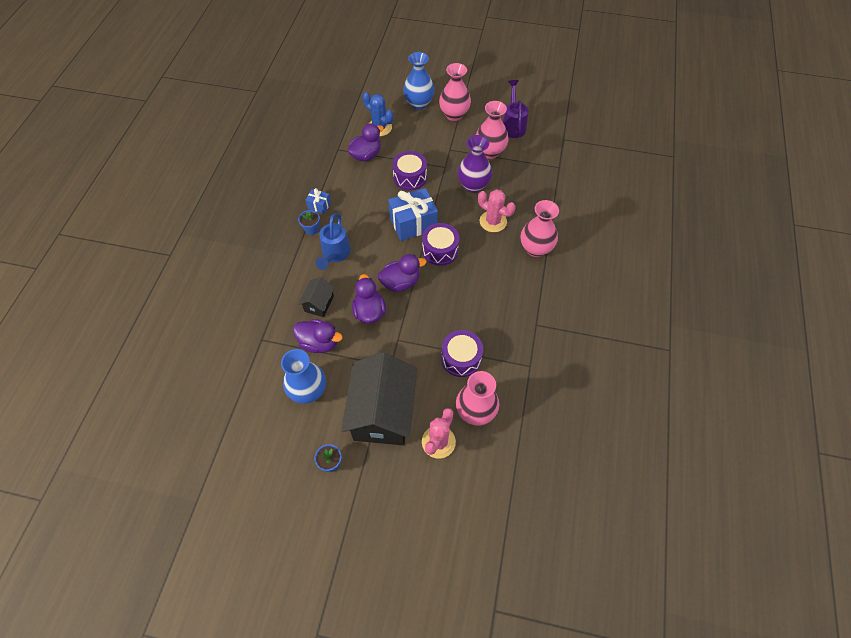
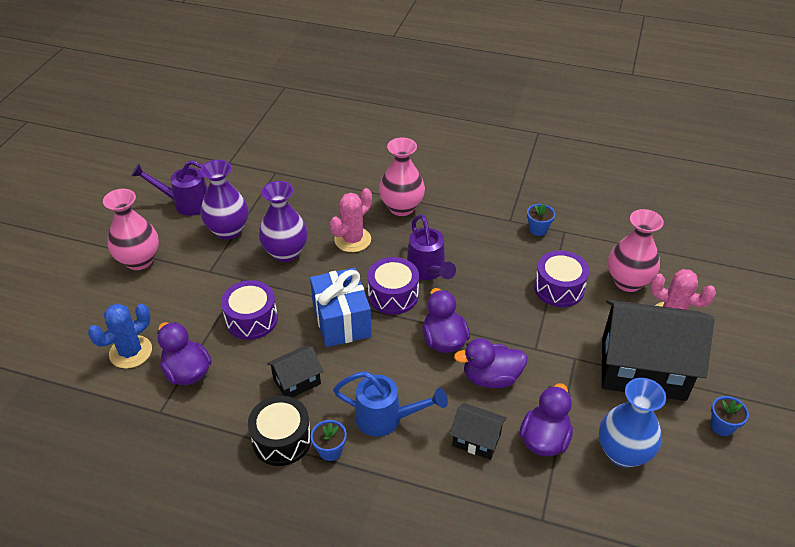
camera: 85 degrees left, 15 degrees down
blue gift [306,188,331,214] -> black drum [248,396,311,466]
blue vase [403,52,435,110] -> none
pink vase [476,101,509,159] -> purple vase [200,160,248,240]
none -> black house [267,346,323,398]
none -> purple watering can [407,214,456,280]
none -> blue flower pot [527,204,555,236]

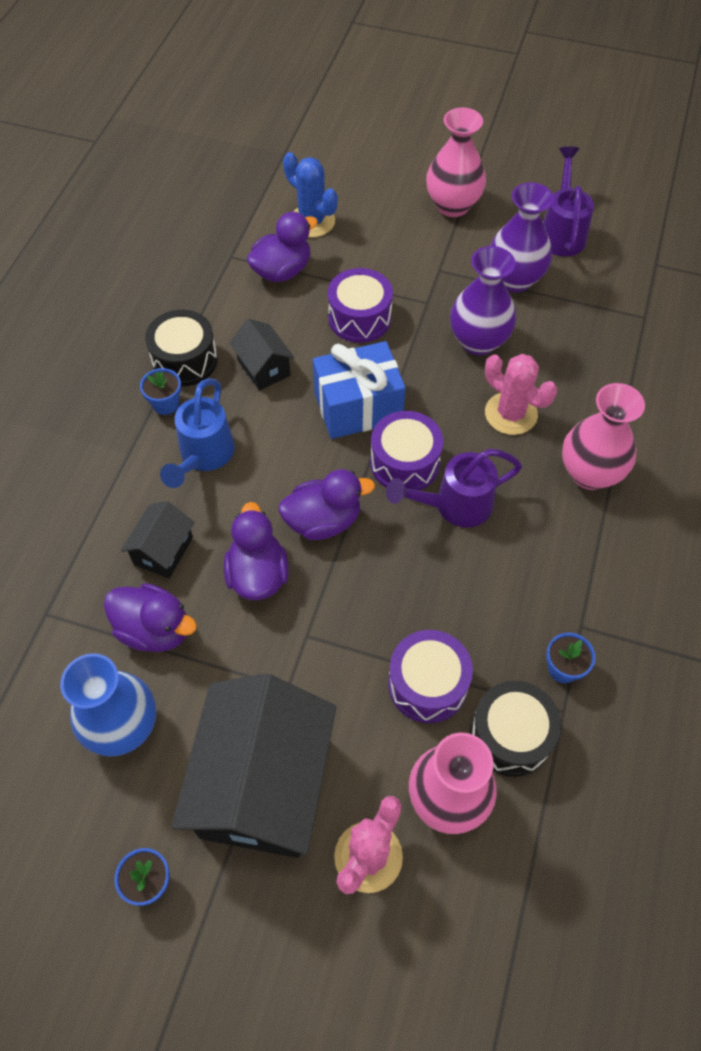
camera: 90 degrees right, 15 degrees up
none -> black drum [470,681,561,777]

